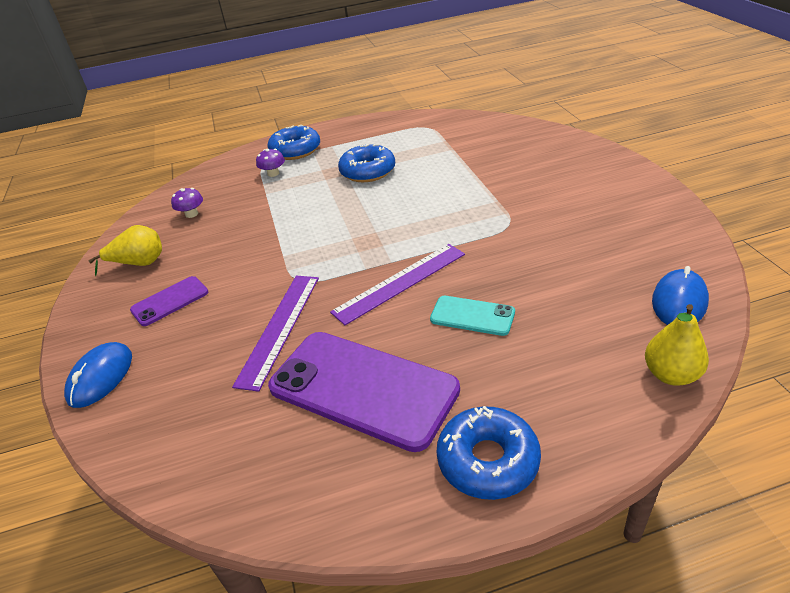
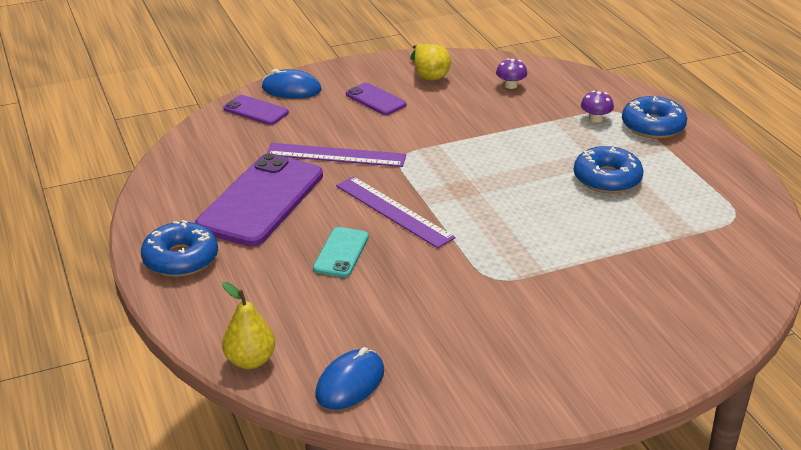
camera: 80 degrees right, 5 degrees down
blue mouse [652,266,709,325] -> blue mouse turned 75 degrees counterclockwise [316,347,384,409]
none -> purple phone [223,95,289,125]

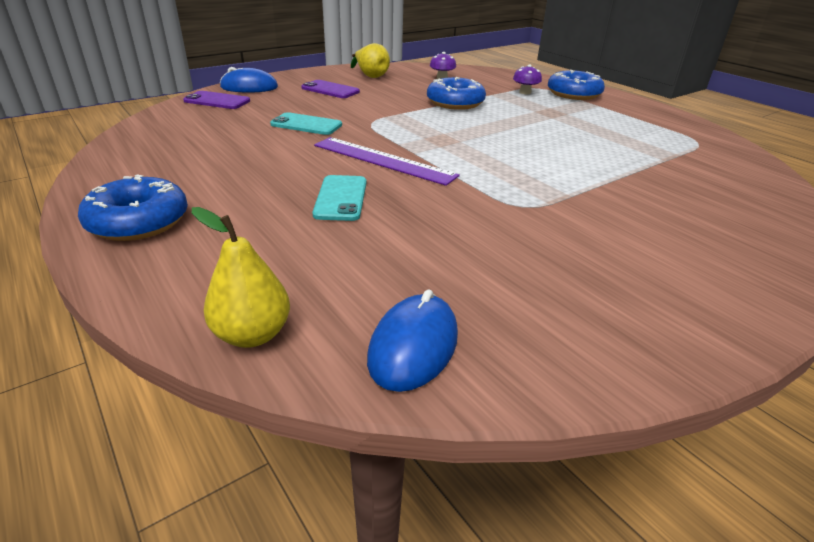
camera: 15 degrees left, 0 degrees up
purple phone [195,153,323,247] -> none
purple ruler [266,143,406,167] -> turquoise phone [270,112,342,135]
blue donut [574,146,644,193] -> blue donut moved to [427,77,486,110]

